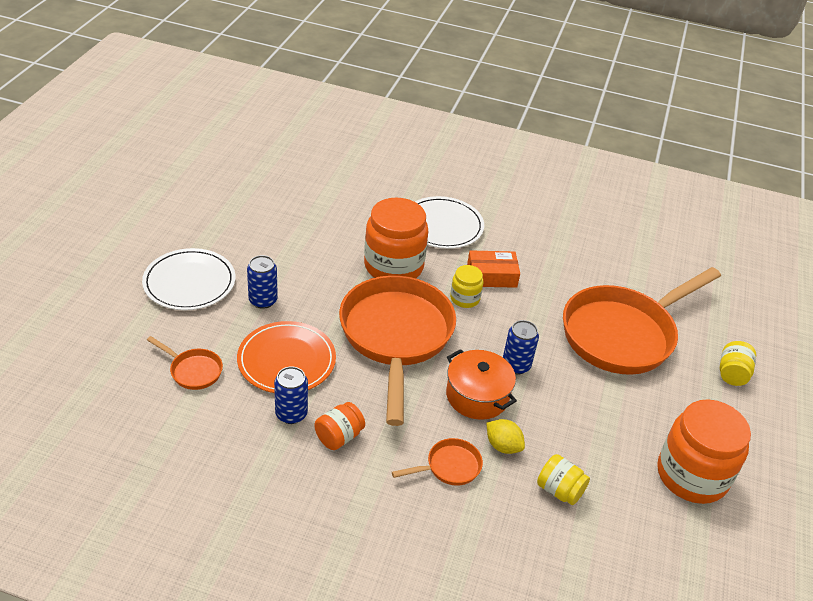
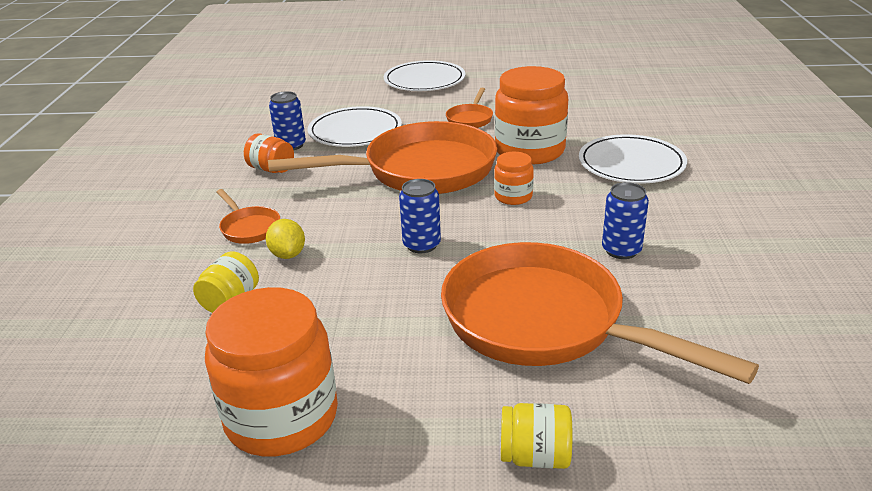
camera: 80 degrees right, 10 degrees down
orange pan [147,336,223,390] -> orange pan moved to [446,88,493,128]
orange plate [237,321,336,393] -> white plate [308,106,402,147]
blue can [247,255,278,309] -> blue can moved to [602,182,649,259]
orange pot [446,349,517,420] -> none
yellow jar [450,265,484,308] -> orange jar [494,152,534,205]
orange box [467,250,520,288] -> none
yellow lemon [487,419,525,454] -> yellow lemon turned 45 degrees counterclockwise [266,219,305,259]

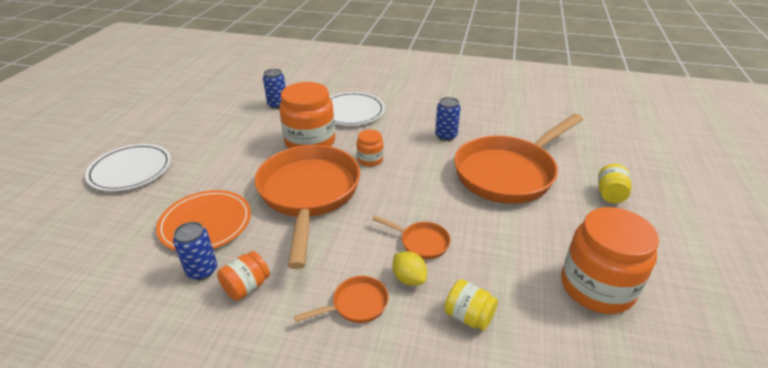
camera: 80 degrees left, 5 degrees up
yellow lemon [266,219,305,259] -> yellow lemon turned 60 degrees clockwise [392,251,427,286]
white plate [308,106,402,147] -> orange plate [156,190,251,251]
blue can [399,179,441,253] -> blue can moved to [263,69,286,109]
orange pan [446,88,493,128] -> orange pan moved to [372,215,451,259]

